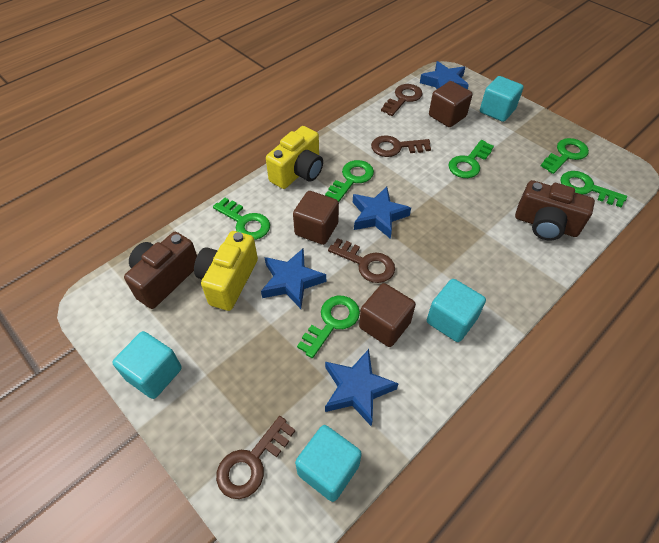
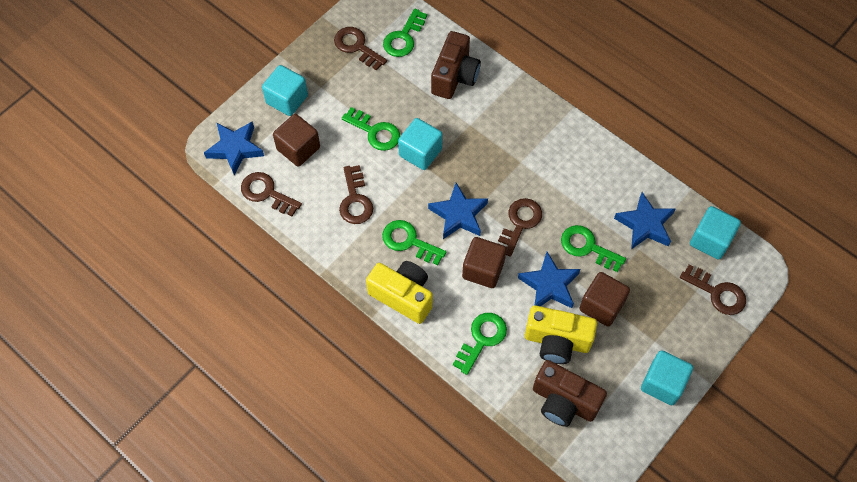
camera: 95 degrees left, 10 degrees up
brown cube [359,283,416,347] -> brown cube moved to [579,272,630,327]
turquoise cube [427,279,486,342] -> turquoise cube moved to [398,118,443,170]
green key [541,138,589,174] -> brown key [334,27,387,71]

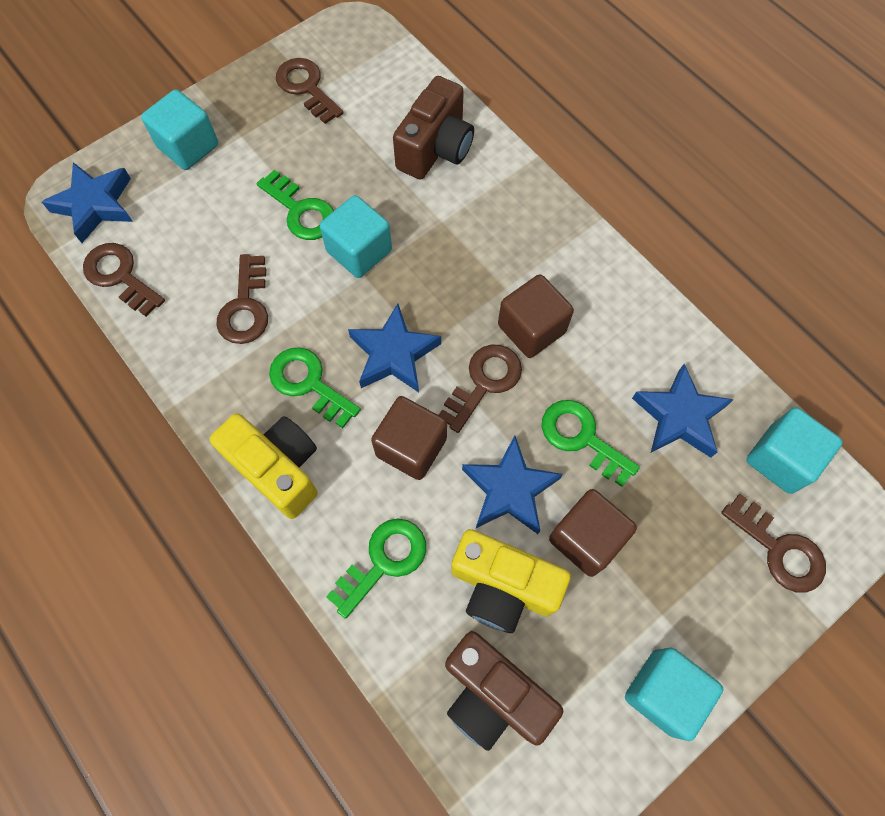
camera: 10 degrees right, 5 degrees up
brown cube [273,114,320,166] -> brown cube moved to [498,274,574,358]
green key [383,8,427,57] -> none

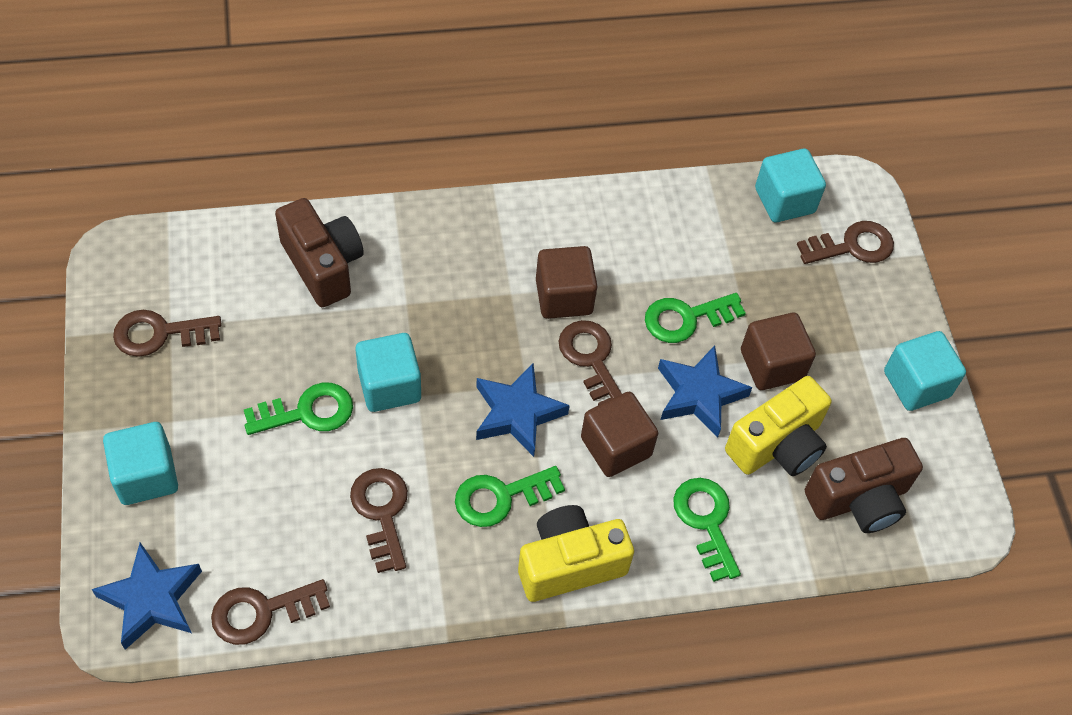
camera: 65 degrees left, 10 degrees down
brown key [216,254,268,344] -> brown key turned 135 degrees counterclockwise [350,468,408,573]
blue star [632,364,734,458] -> none

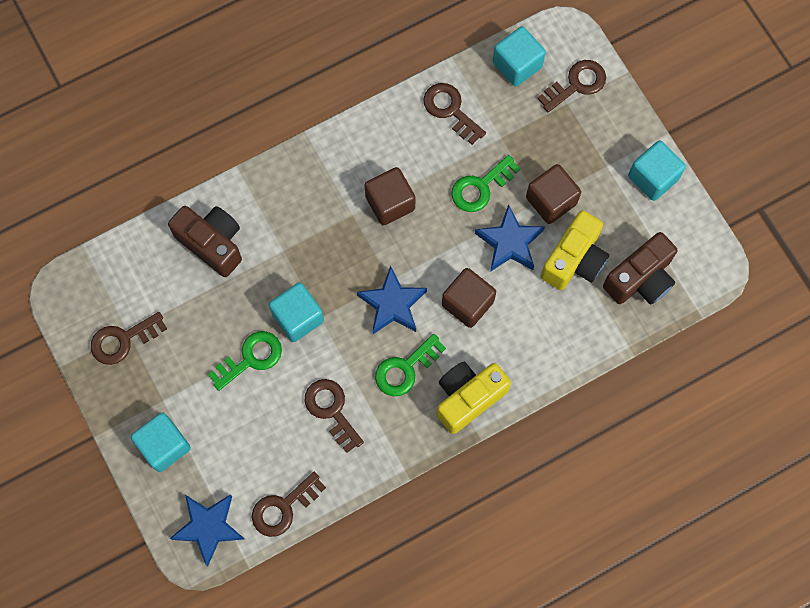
camera: 15 degrees left, 15 degrees up
brown key [558,320,622,405] -> brown key moved to [423,83,486,145]
green key [673,478,741,582] -> none

